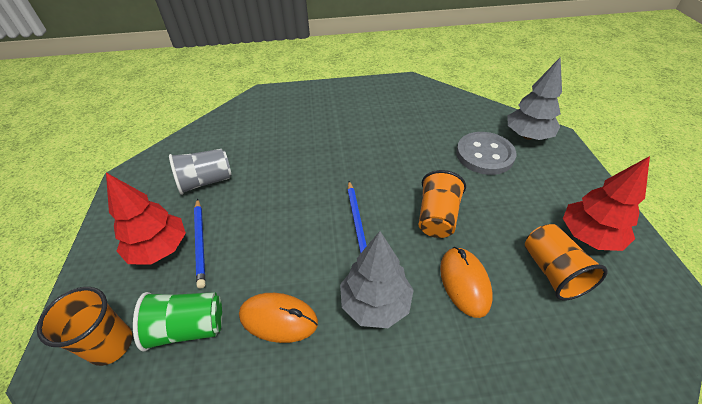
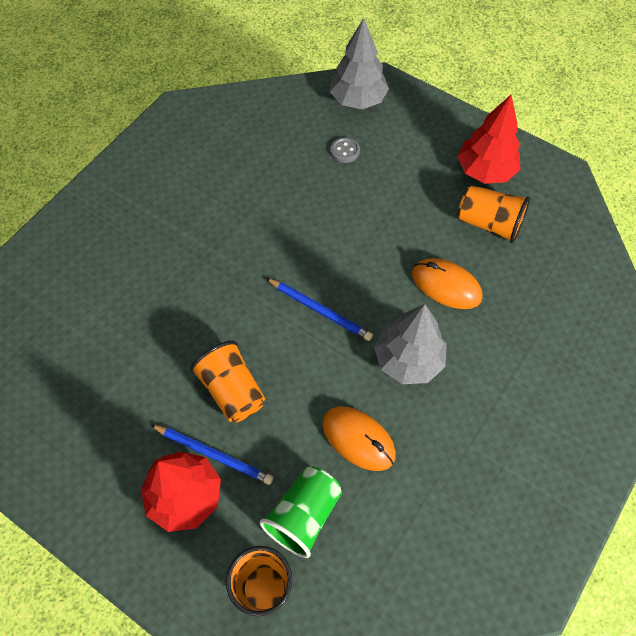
camera: 50 degrees left, 15 degrees up
grey cup [169,149,232,195] -> none
orange mouse [239,293,318,343] -> orange mouse turned 75 degrees clockwise [323,407,396,471]
orange cup [418,170,466,238] -> orange cup moved to [190,341,265,423]
grey button [456,132,516,175] -> grey button [330,137,360,163], size x0.44

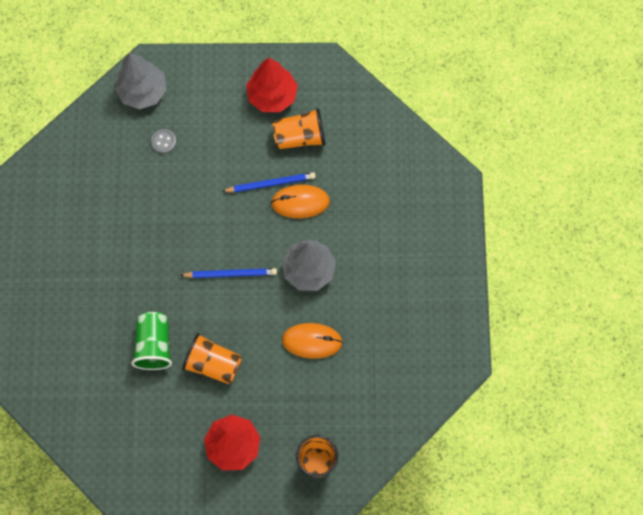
camera: 35 degrees left, 10 degrees up
blue pencil [150,424,273,485] -> blue pencil moved to [222,172,316,192]
green cup [260,466,342,558] -> green cup moved to [131,312,172,370]

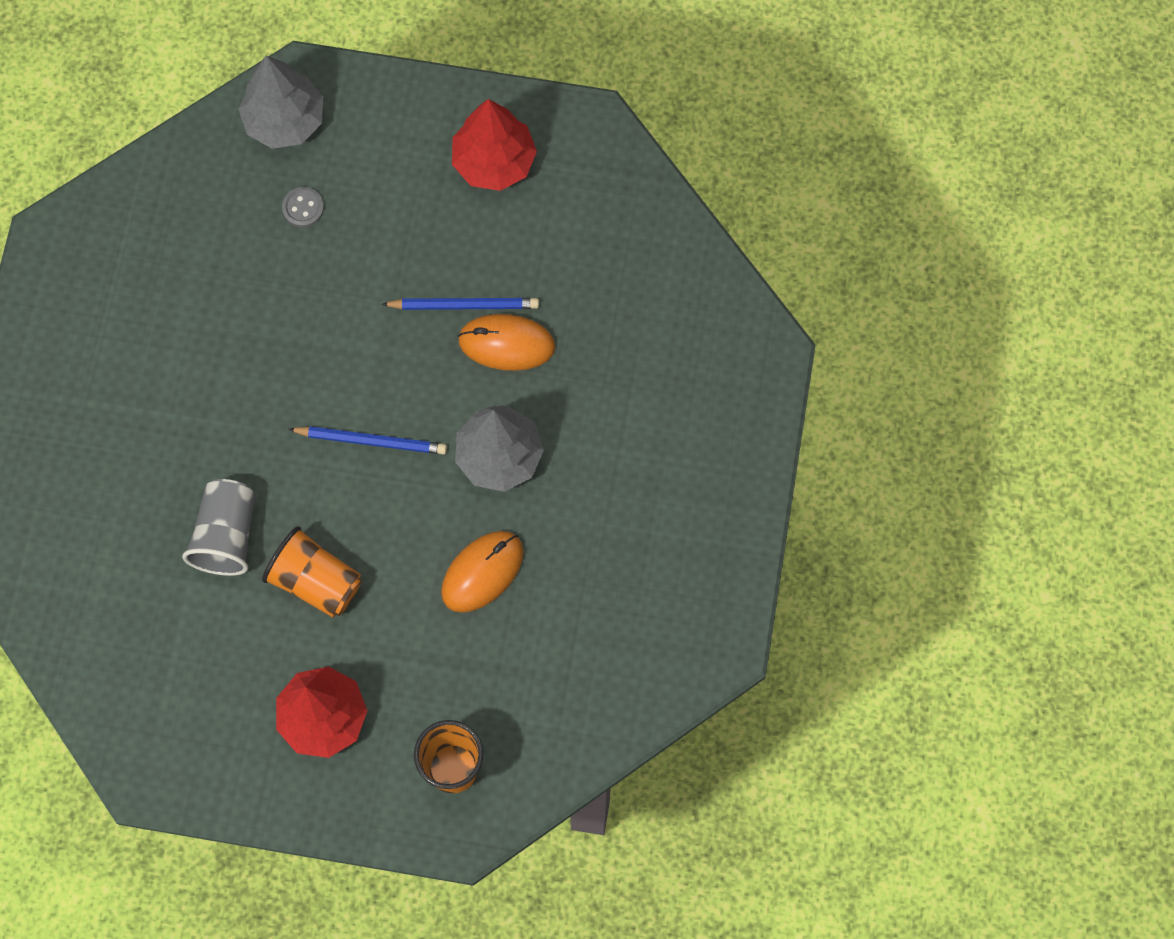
camera: 10 degrees right, 0 degrees up
green cup [131,312,172,370] -> grey cup [182,479,256,576]
orange cup [272,108,325,149] -> none
orange mouse [282,323,343,359] -> orange mouse turned 60 degrees counterclockwise [441,531,524,613]

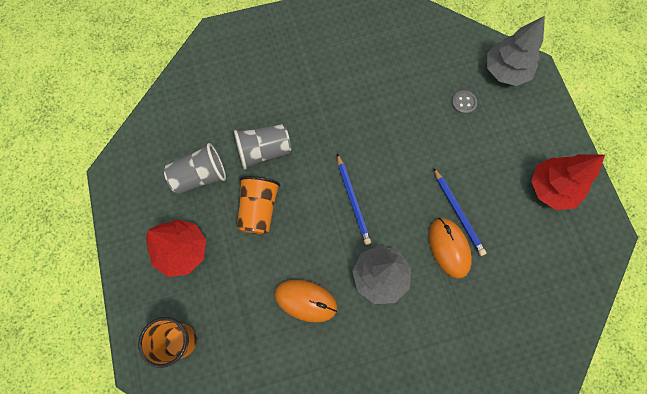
camera: 65 degrees right, 0 degrees up
none -> grey cup [164,143,226,194]

